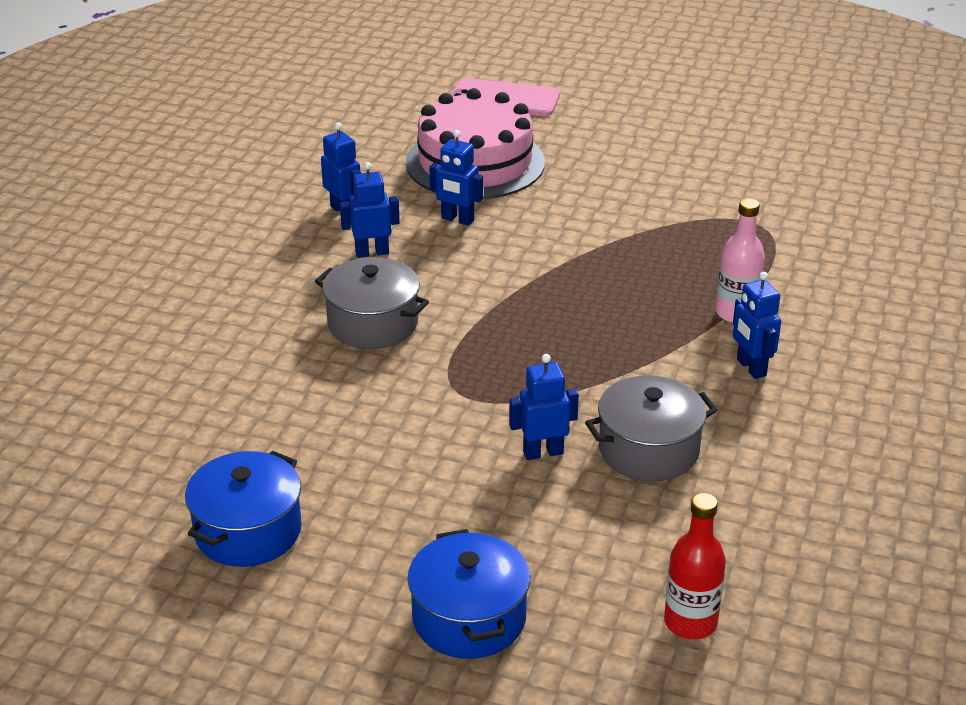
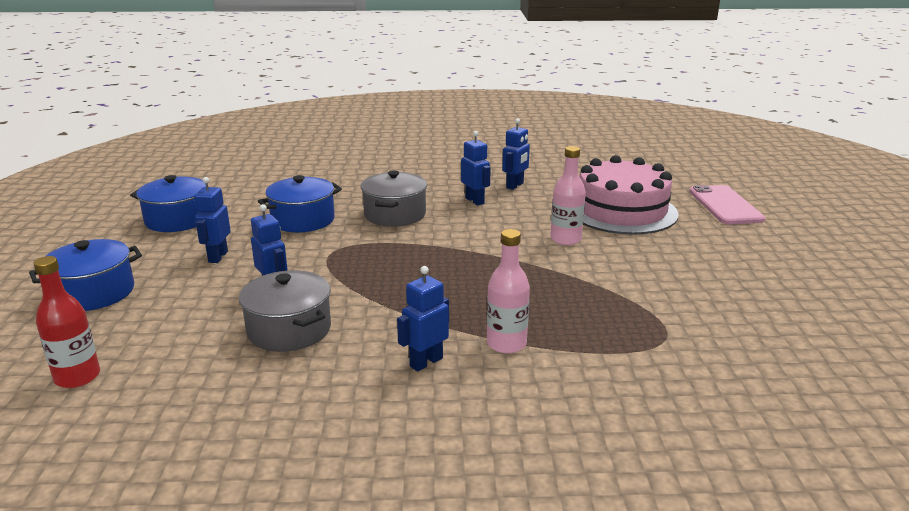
camera: 70 degrees right, 10 degrees down
blue robot [429,130,483,226] -> blue robot moved to [194,177,231,263]
none -> blue pot [258,175,342,232]
none -> pink bottle [550,146,586,245]

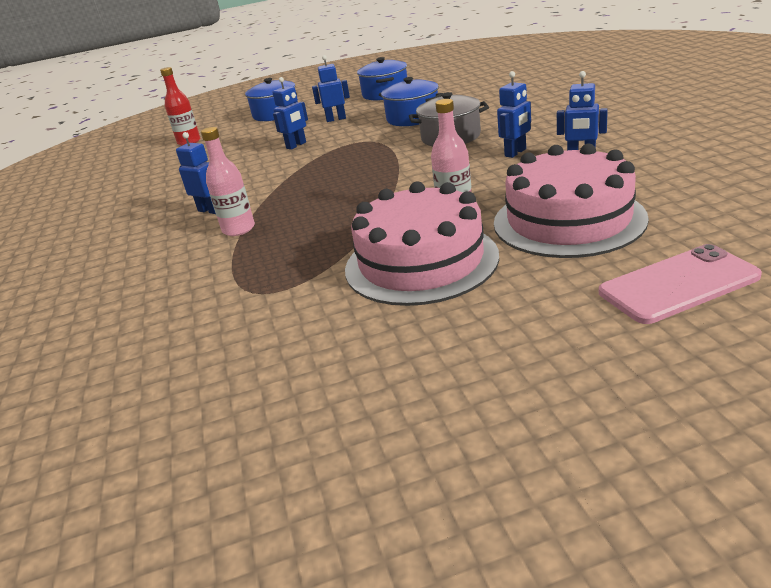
camera: 80 degrees right, 5 degrees up
grey pot [239,270,331,352] -> none
none -> pink cake [345,181,499,306]

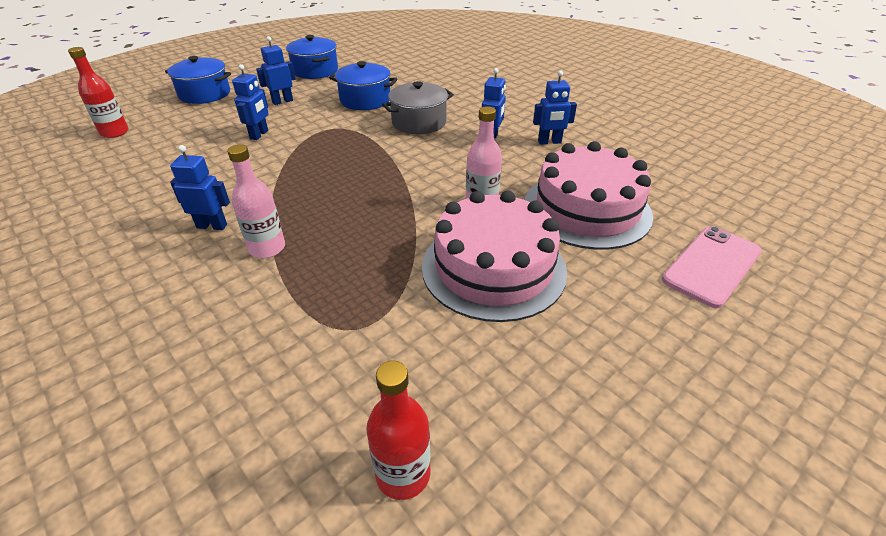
camera: 30 degrees left, 10 degrees up
none -> red bottle [366,360,430,500]

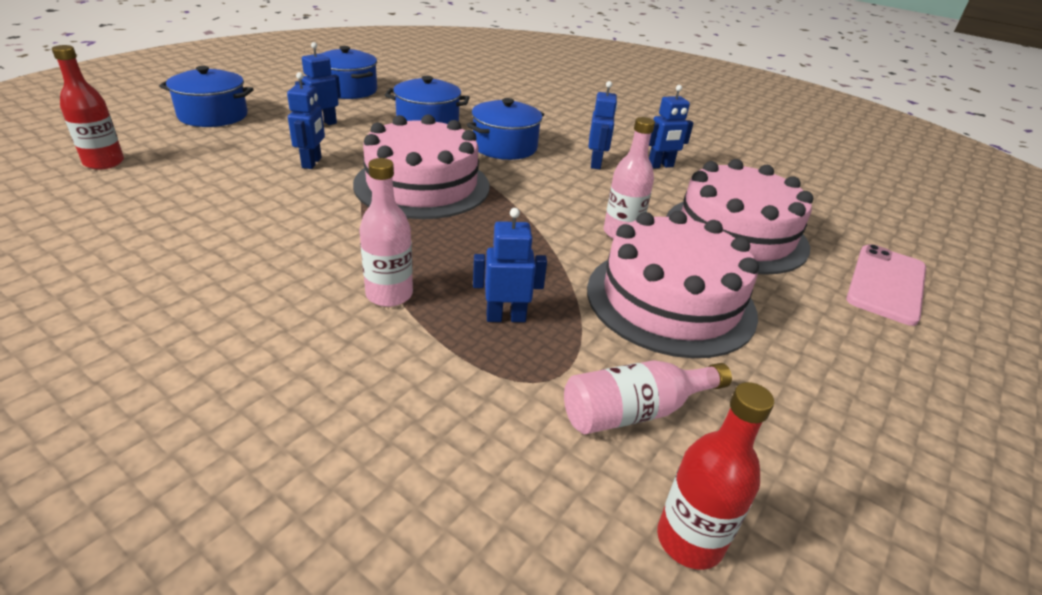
camera: 15 degrees left, 5 degrees down
blue robot [170,145,230,230] -> blue robot moved to [473,208,547,322]
grey pot [382,81,454,134] -> blue pot [467,98,544,160]
none -> pink cake [353,114,490,219]
none -> pink bottle [564,360,732,434]

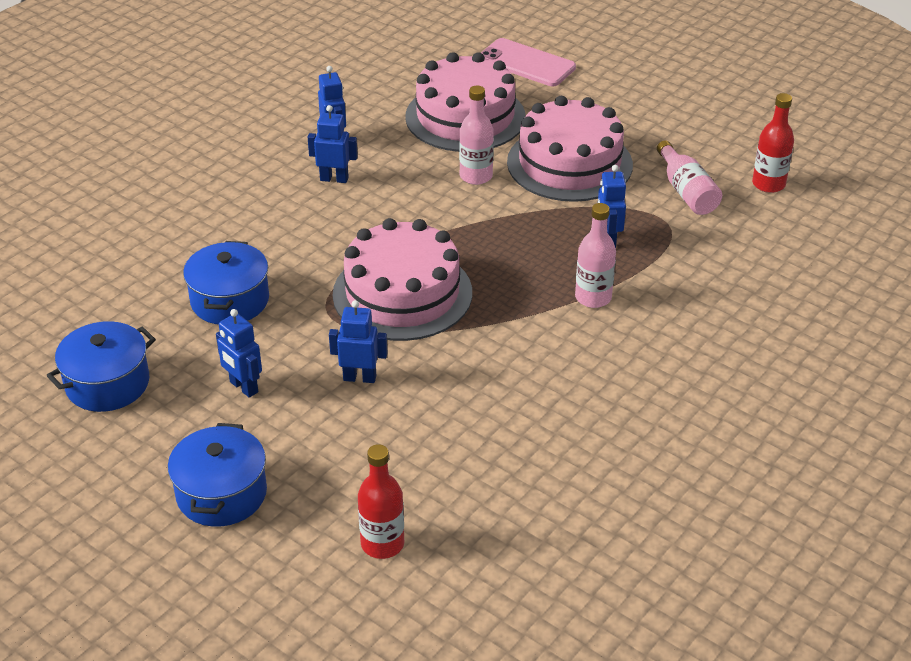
camera: 85 degrees left, 5 degrees up
blue pot [467,98,544,160] -> none

